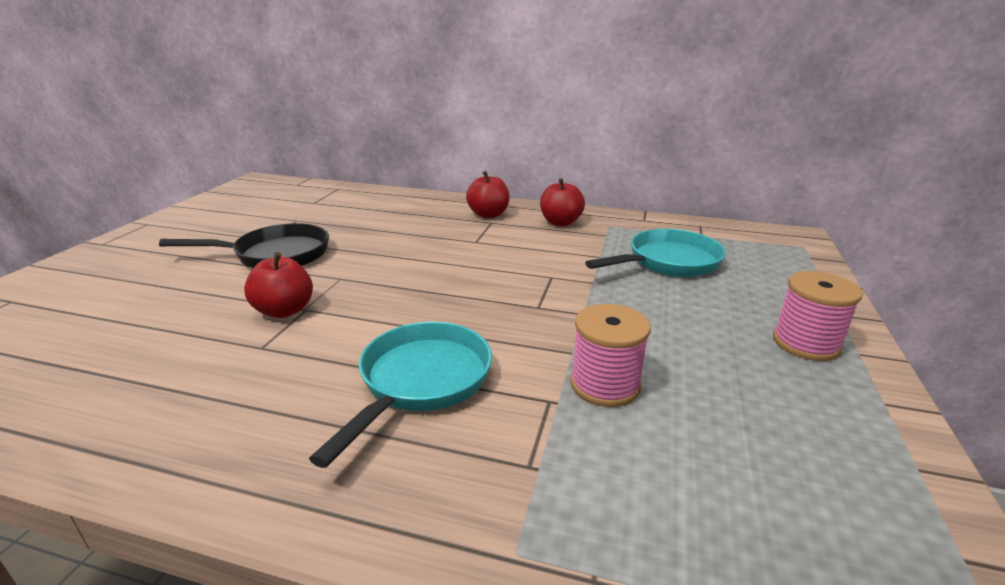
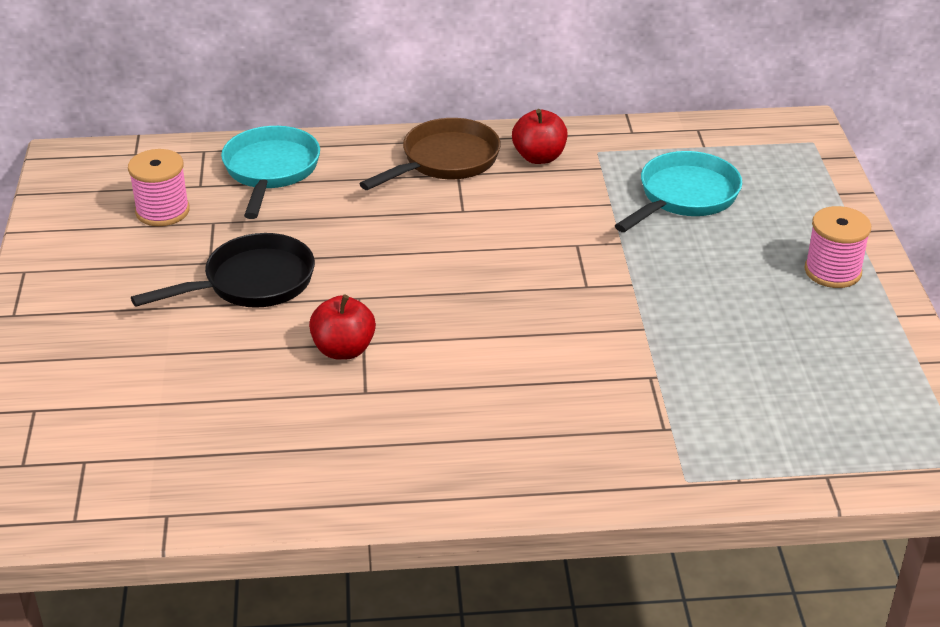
camera: 20 degrees left, 10 degrees up
turquoise pan [309,322,492,468] -> turquoise pan moved to [221,126,320,219]
red apple [466,171,510,218] -> brown pan [360,118,501,190]
pink spool [570,304,651,407] -> pink spool moved to [128,149,190,226]

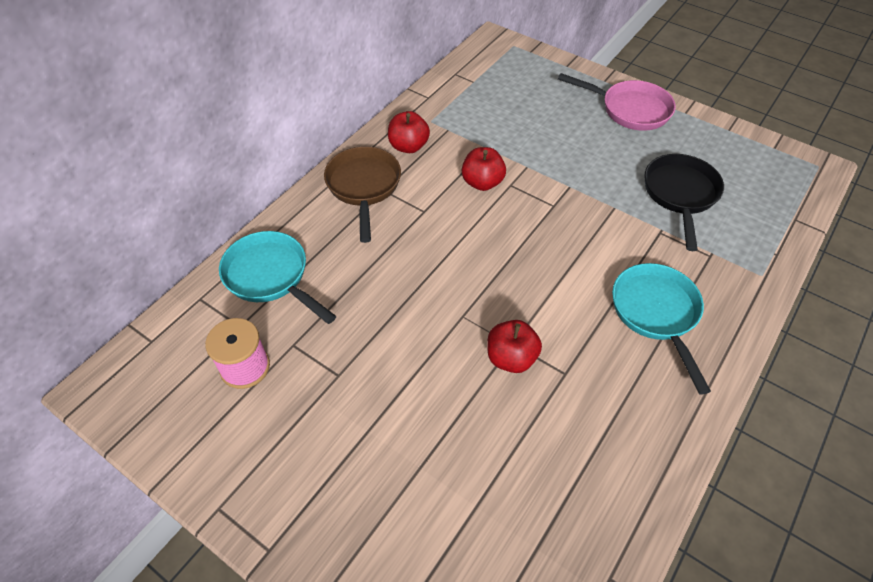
camera: 50 degrees left, 15 degrees up
black pan [131,233,315,308] -> black pan moved to [644,154,724,251]
turquoise pan [615,151,742,232] -> turquoise pan moved to [612,263,711,395]
pink spool [805,206,871,288] -> pink pan [558,73,676,131]
none -> red apple [462,147,506,191]

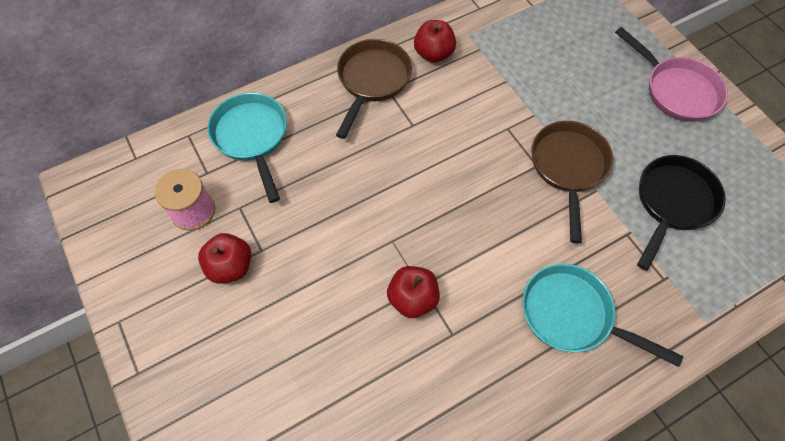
camera: 25 degrees right, 10 degrees up
red apple [462,147,506,191] -> red apple moved to [198,233,251,284]
turquoise pan [612,263,711,395] -> turquoise pan turned 75 degrees counterclockwise [522,264,683,367]
none -> brown pan [531,121,613,243]

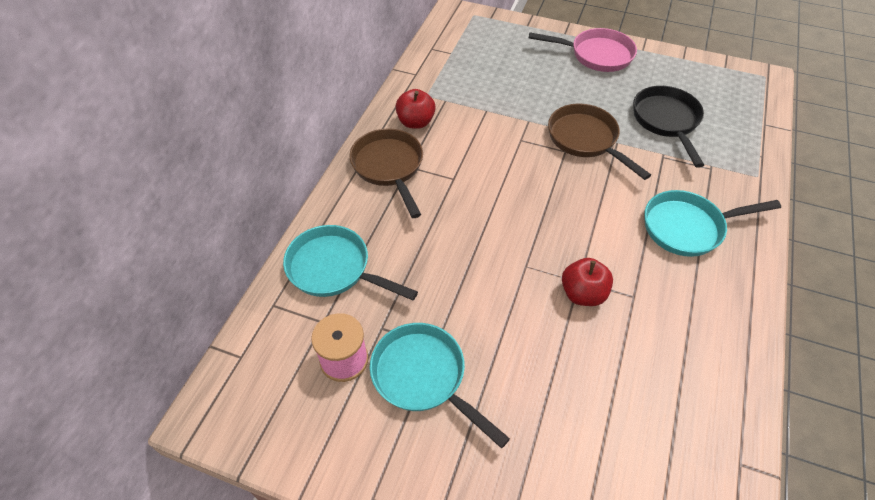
camera: 40 degrees left, 10 degrees down
red apple [198,233,251,284] -> turquoise pan [370,323,510,448]

